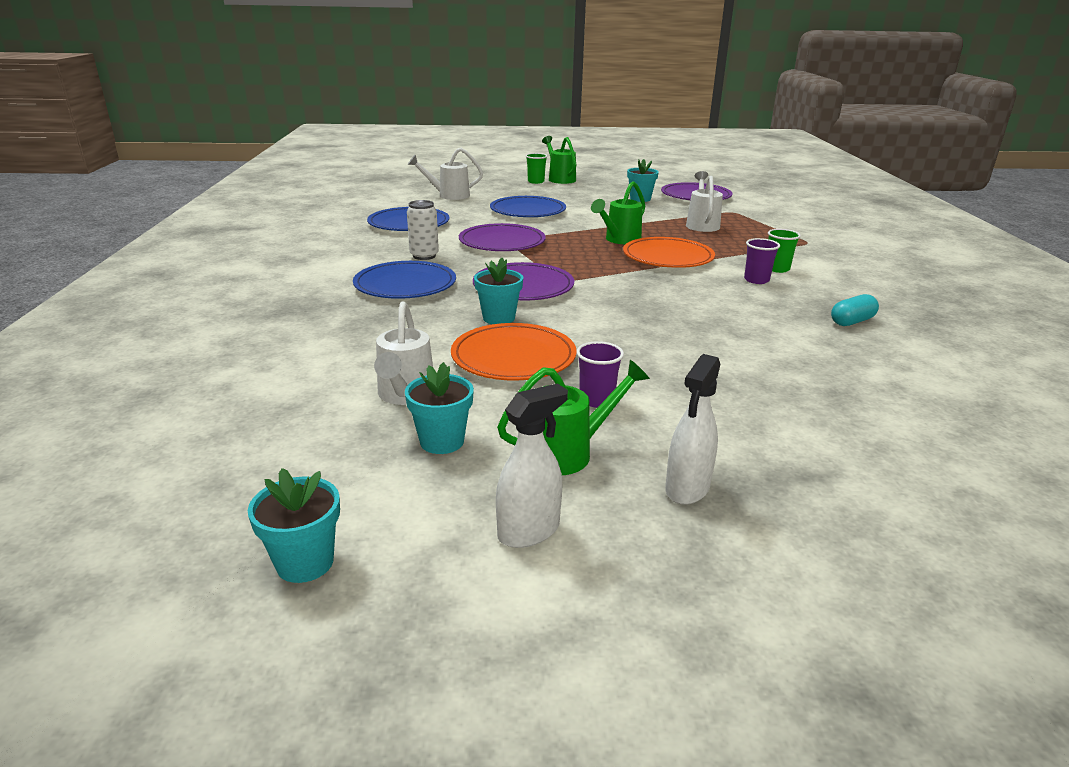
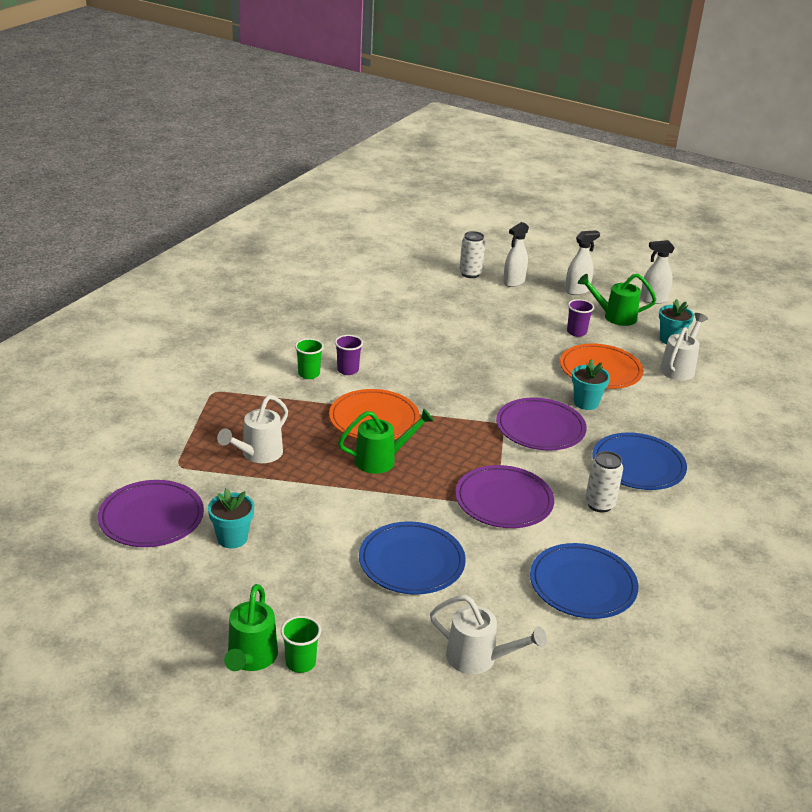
camera: 150 degrees left, 5 degrees up
turquoise flower pot [248,468,340,583] -> none
turquoise capsule [831,294,879,326] -> none
none -> white can [459,231,485,278]
none -> white spray bottle [503,222,529,287]

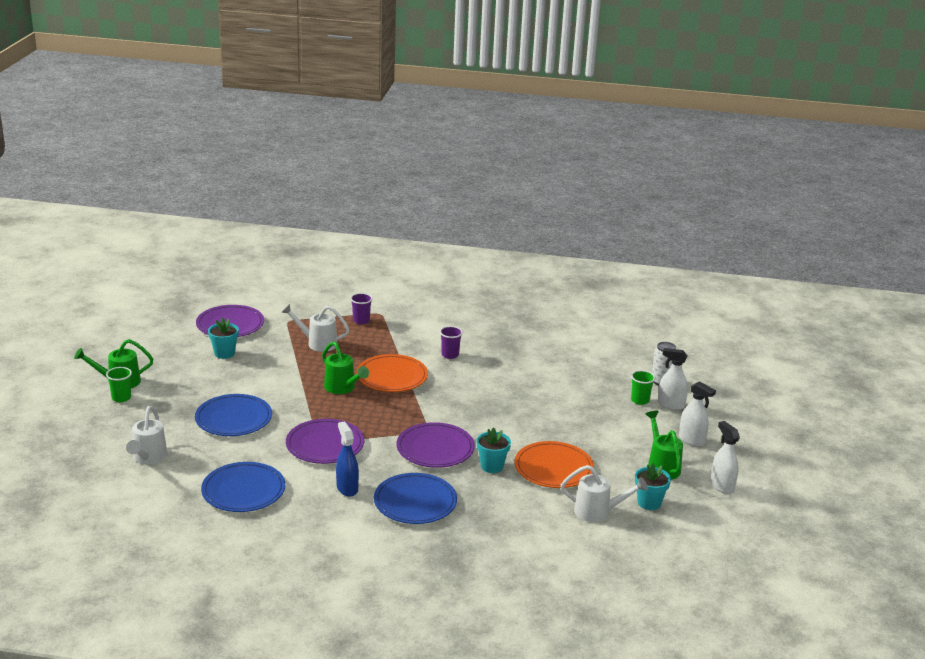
camera: 70 degrees right, 5 degrees down
green cup [295,338,324,379] -> green cup moved to [631,370,655,405]
purple cup [567,299,594,337] -> purple cup moved to [350,293,373,324]
white can [585,451,623,513] -> blue spray bottle [336,421,359,497]

